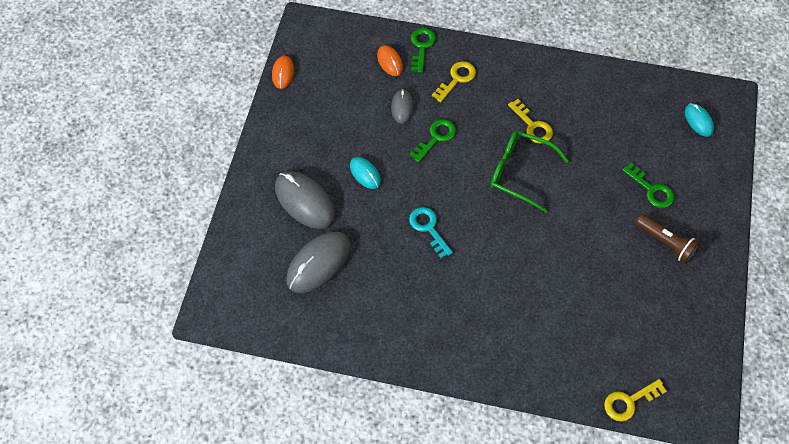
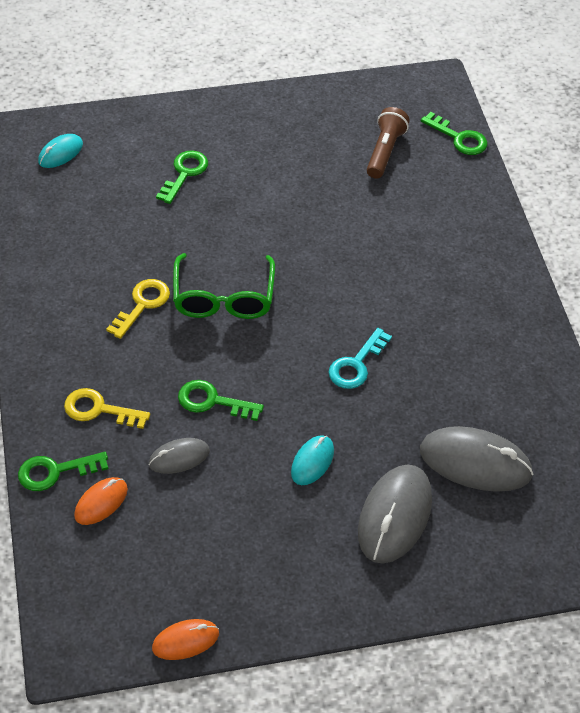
camera: 115 degrees left, 10 degrees down
yellow key [604,379,667,422] -> green key [421,112,487,155]
brown flashlight [636,214,700,264] -> brown flashlight moved to [367,107,410,179]

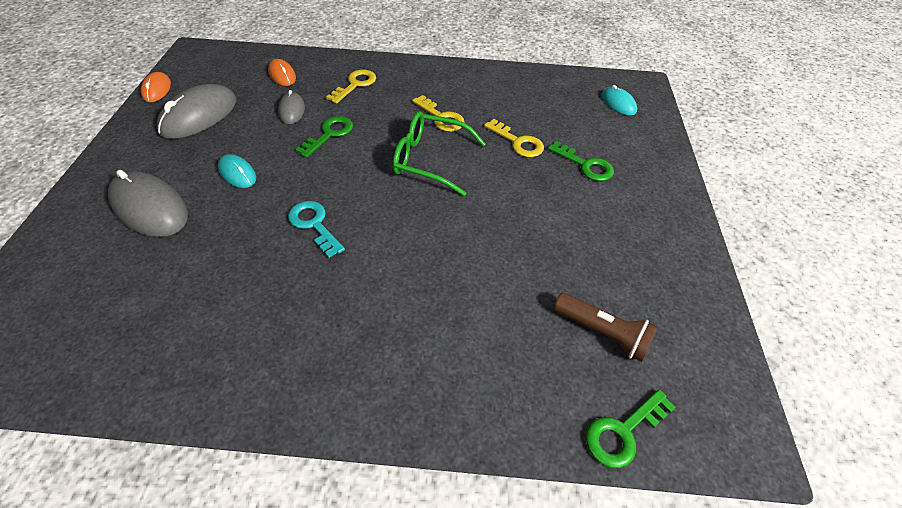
camera: 105 degrees right, 0 degrees up
green key [18,452,108,491] -> none
grey mouse [420,426,534,492] -> grey mouse moved to [156,84,237,139]
none -> yellow key [484,119,544,157]

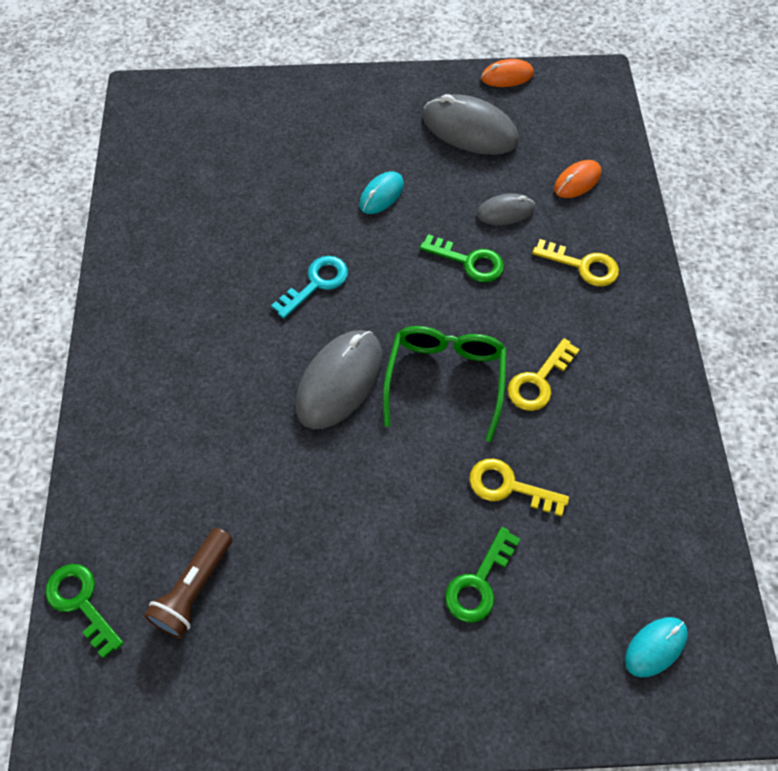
camera: 85 degrees right, 10 degrees up
grey mouse [108,170,188,237] -> grey mouse moved to [295,330,383,429]
yellow key [484,119,544,157] -> yellow key turned 75 degrees clockwise [469,458,569,517]

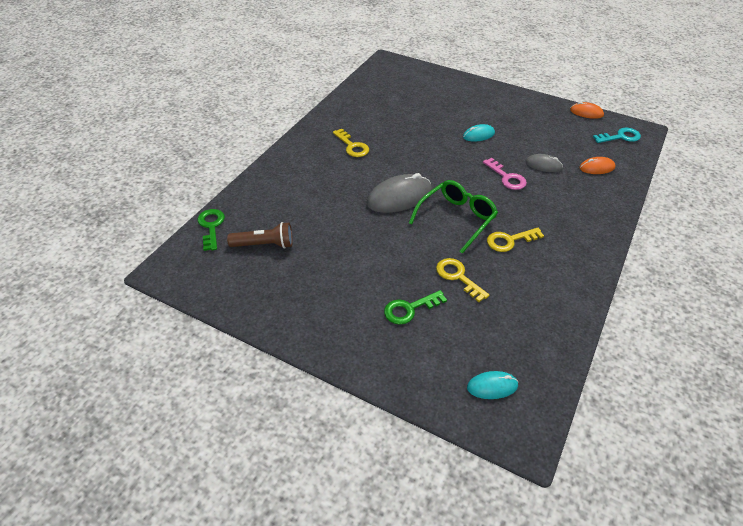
camera: 30 degrees right, 15 degrees down
brown flashlight [144,528,232,639] -> brown flashlight turned 150 degrees counterclockwise [227,222,293,248]
turquoise key [271,256,348,319] -> turquoise key moved to [593,128,641,143]
green key [420,234,504,282] -> pink key [483,158,527,190]
grey mouse [423,94,519,155] -> none
yellow key [532,239,619,286] -> yellow key moved to [333,129,369,157]

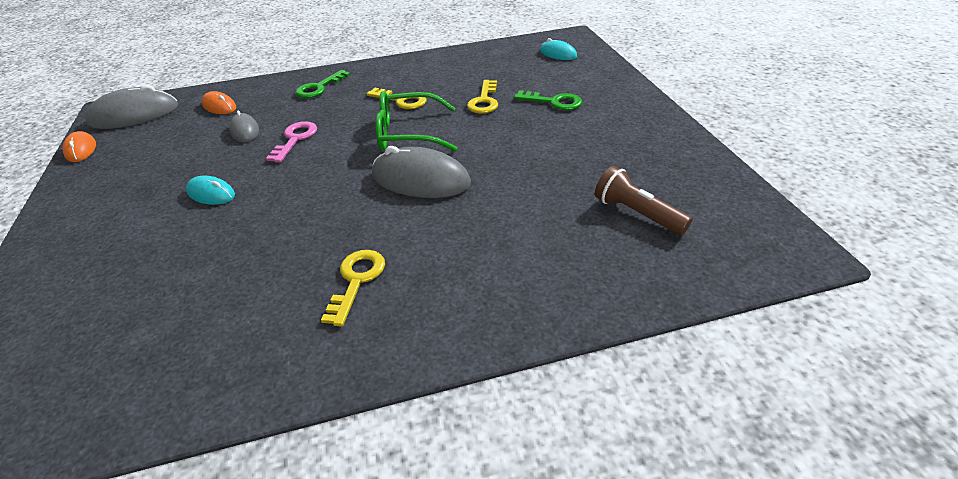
camera: 130 degrees left, 5 degrees down
green key [198,209,225,251] -> green key moved to [295,70,350,98]
turquoise key [593,128,641,143] -> grey mouse [85,84,178,129]

